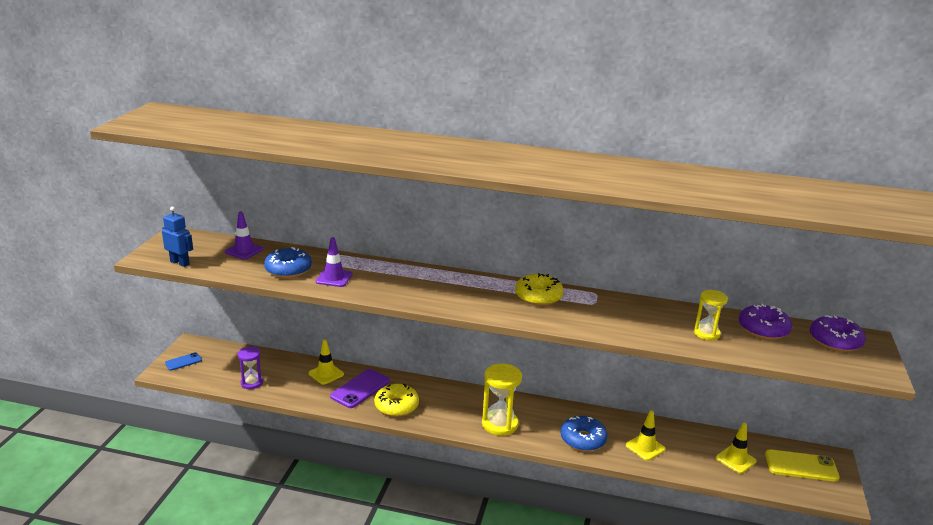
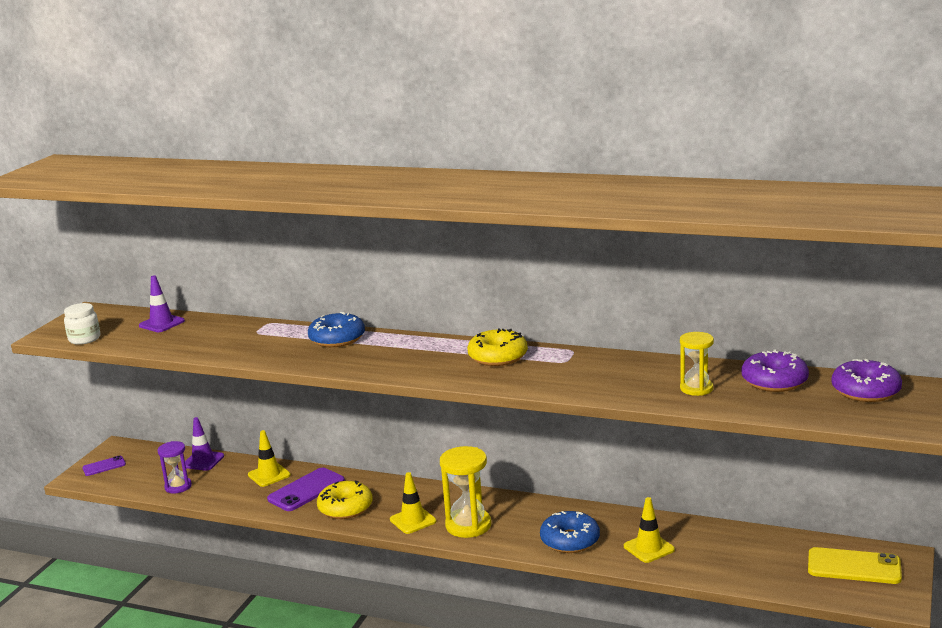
camera: 10 degrees right, 5 degrees down
blue robot [162,207,193,267] -> white jar [64,303,100,345]
blue phone [165,352,202,371] -> purple phone [82,455,126,476]
blue donut [264,247,312,278] -> blue donut moved to [308,312,365,347]
purple traffic cone [316,237,353,287] -> purple traffic cone moved to [185,417,224,471]
yellow traffic cone [716,423,757,474] -> yellow traffic cone moved to [390,472,436,534]

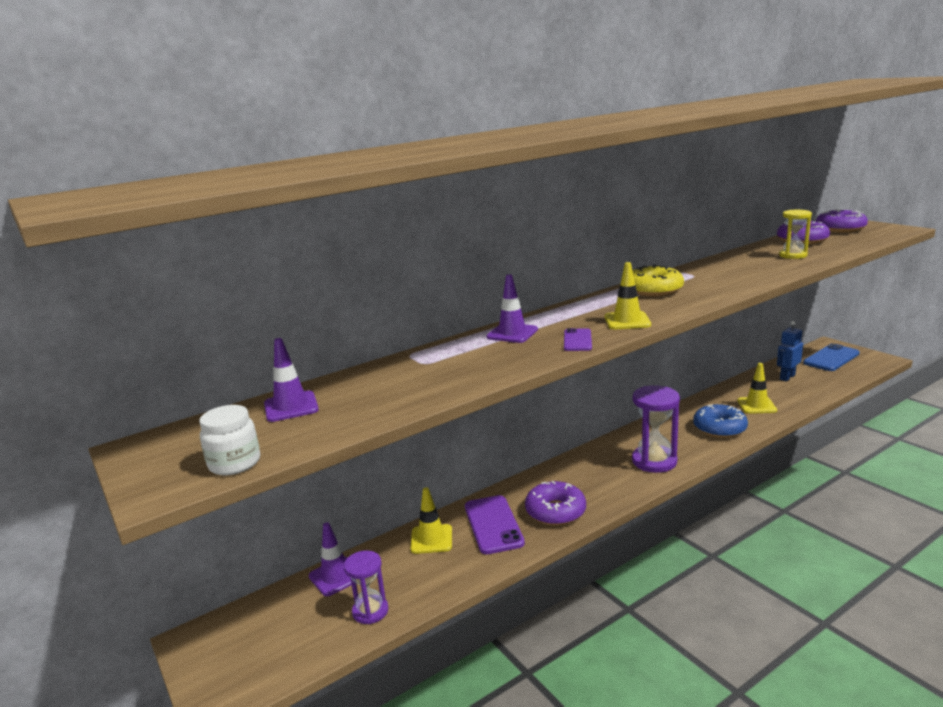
camera: 55 degrees left, 0 degrees up
purple phone [82,455,126,476] -> purple phone moved to [564,328,592,351]
blue donut [308,312,365,347] -> purple traffic cone [487,274,538,343]
yellow donut [317,480,373,519] -> purple donut [525,481,586,526]
yellow traffic cone [390,472,436,534] -> yellow traffic cone moved to [605,262,651,329]
yellow hourglass [440,446,491,538] -> purple hourglass [632,385,680,473]
yellow phone [808,547,902,584] -> blue phone [803,343,860,371]
none -> blue robot [777,321,803,381]

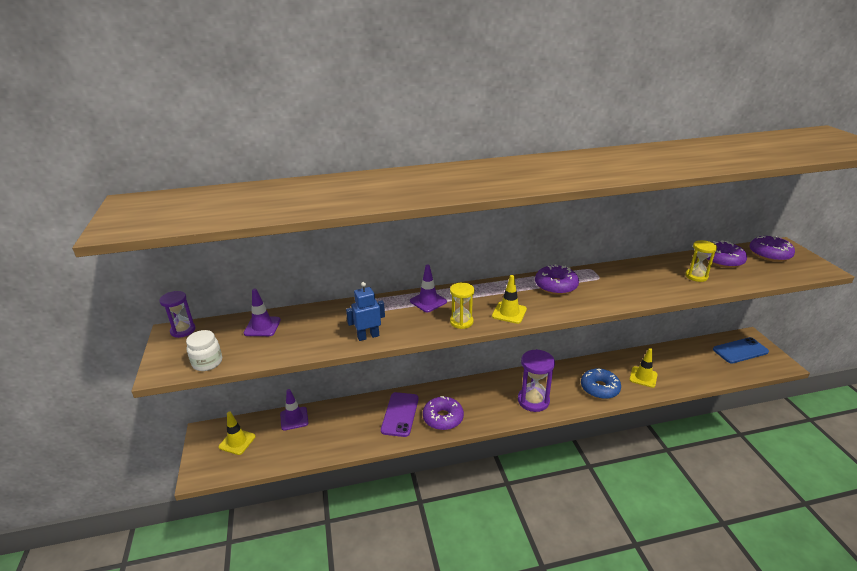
camera: 20 degrees right, 10 degrees up
purple hourglass [344,551,388,624] -> purple hourglass moved to [160,291,195,338]
yellow traffic cone [410,487,452,554] -> yellow traffic cone moved to [219,412,256,455]
purple phone [564,328,592,351] -> yellow hourglass [450,282,475,329]
yellow donut [632,265,684,297] -> purple donut [535,264,579,295]
blue robot [777,321,803,381] -> blue robot moved to [346,282,385,341]

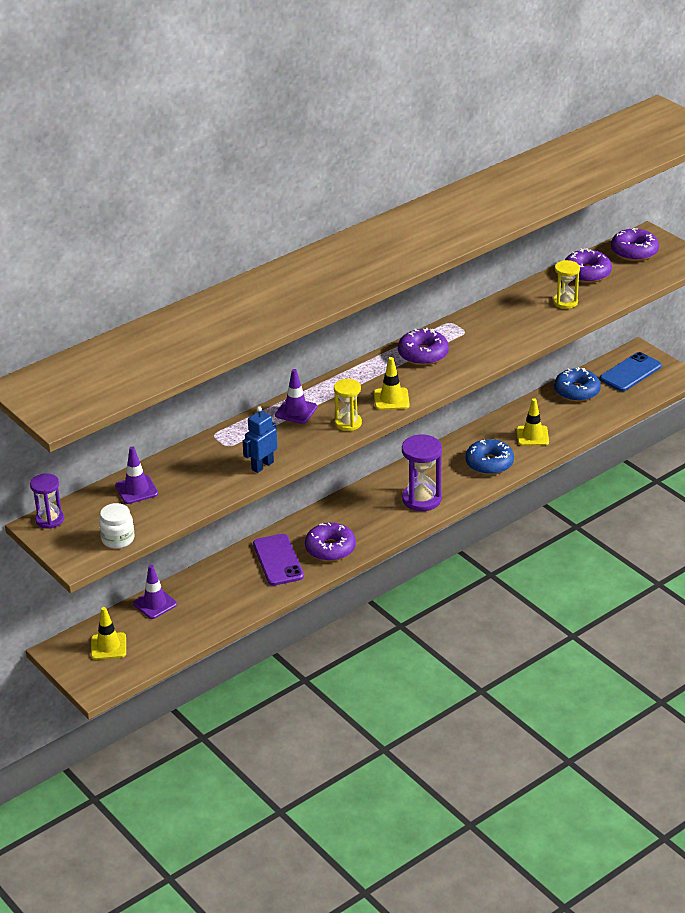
camera: 25 degrees left, 5 degrees up
none -> blue donut [554,367,601,402]

